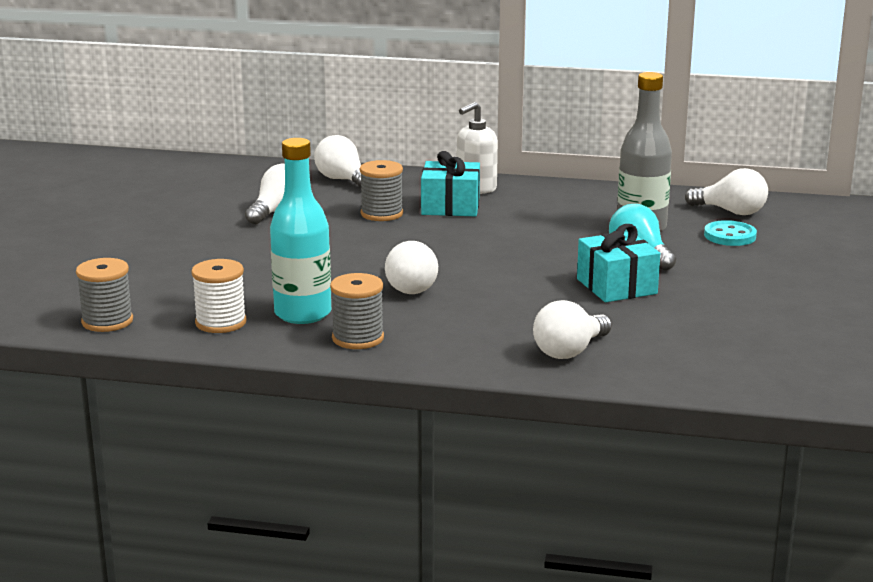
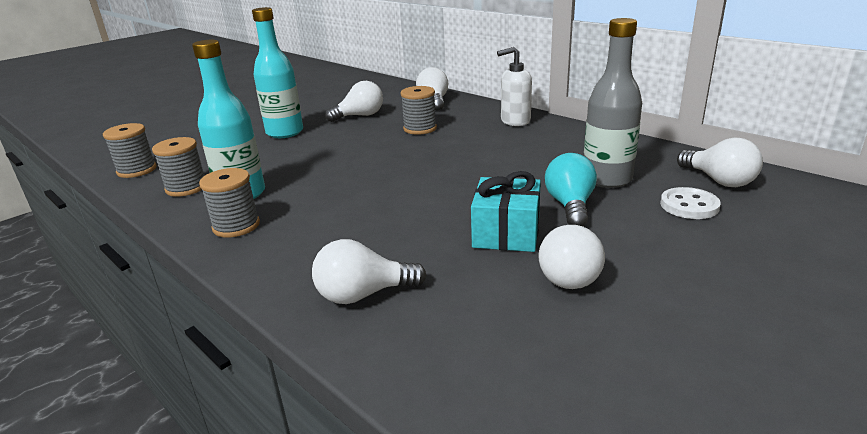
camera: 35 degrees right, 5 degrees up
white spool [191,259,247,333] -> grey spool [152,137,204,197]
white light bulb [385,241,438,294] -> white light bulb moved to [539,225,605,289]
turquoise gift [421,151,480,216] -> none
turquoise button [704,220,757,246] -> white button [660,187,721,219]
none -> turquoise bottle [252,7,303,138]

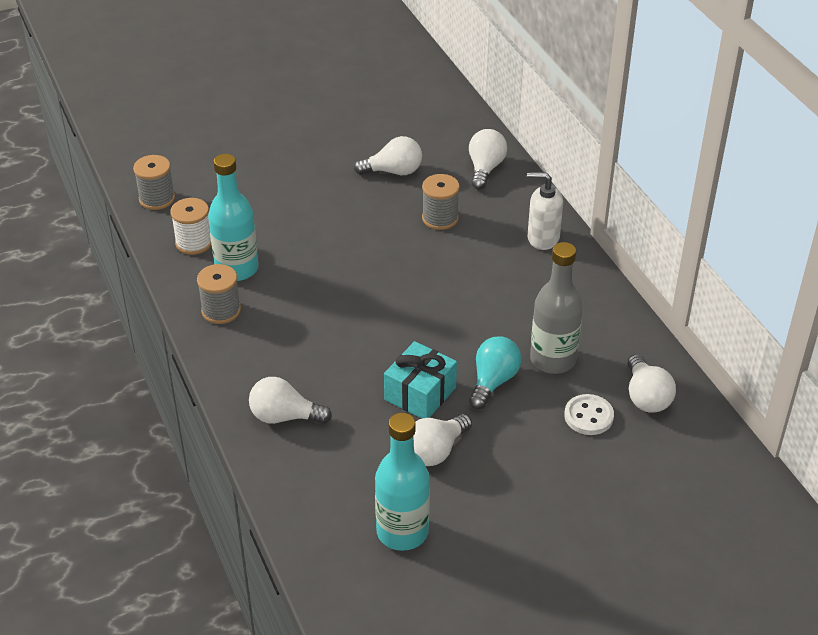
camera: 20 degrees right, 15 degrees up
grey spool [152,137,204,197] -> white spool [170,198,211,255]
turquoise bottle [252,7,303,138] -> turquoise bottle moved to [375,413,430,551]

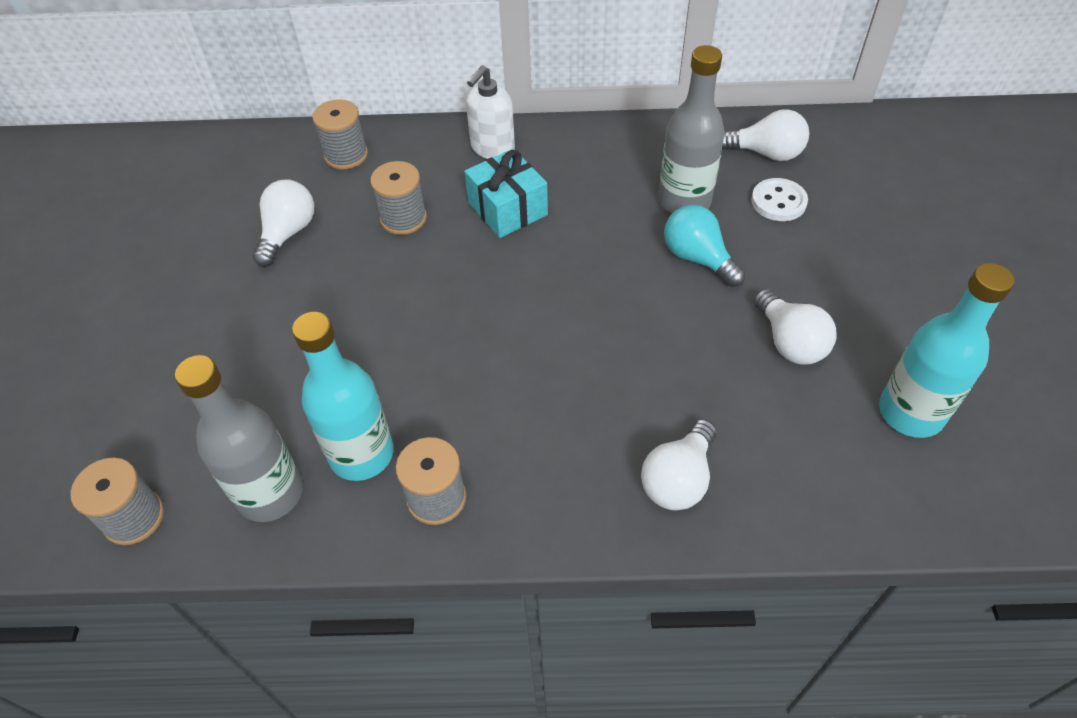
camera: 65 degrees left, 10 degrees up
white spool [170,198,211,255] -> grey bottle [175,355,303,522]
turquoise gift [384,341,457,418] -> turquoise gift moved to [464,149,548,238]
white light bulb [469,129,507,190] -> grey spool [312,99,368,170]

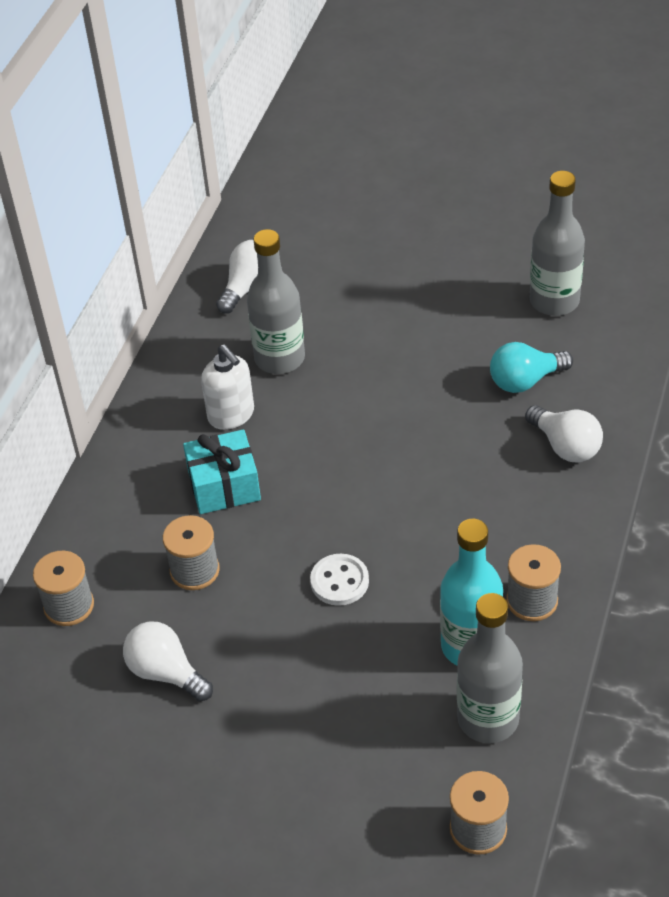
camera: 70 degrees left, 5 degrees down
white soap dispenser [466,65,515,159] -> white soap dispenser moved to [201,344,254,430]
turquoise light bulb [664,205,746,287] -> turquoise light bulb moved to [490,342,573,393]
white button [751,178,808,221] -> white button moved to [310,554,369,606]
white light bulb [754,289,837,364] -> none
turquoise bottle [879,263,1015,438] -> grey bottle [530,171,585,316]

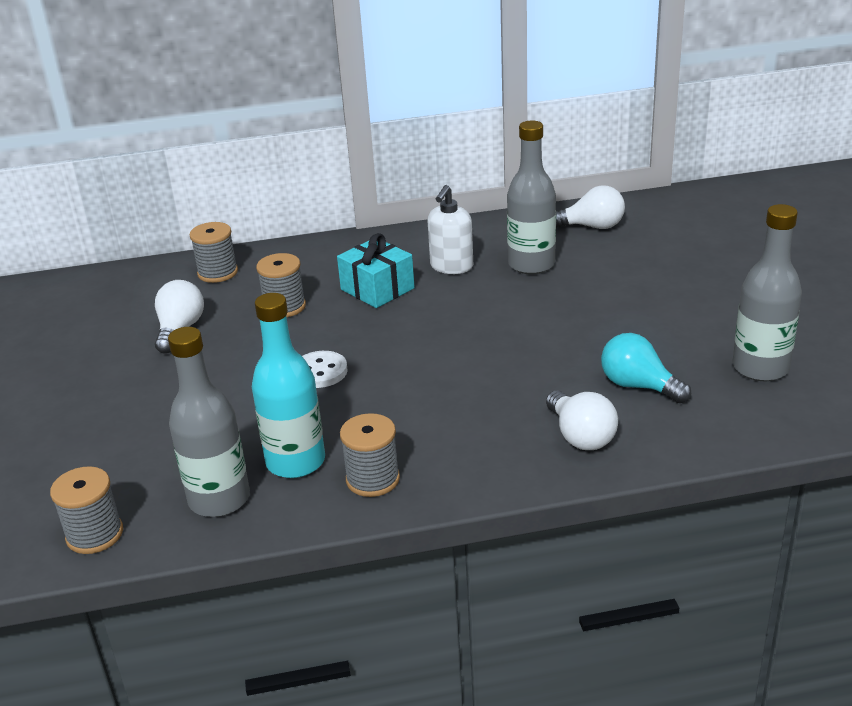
camera: 60 degrees right, 15 degrees down
white light bulb [525,405,603,462] -> white light bulb turned 45 degrees counterclockwise [546,391,618,450]

